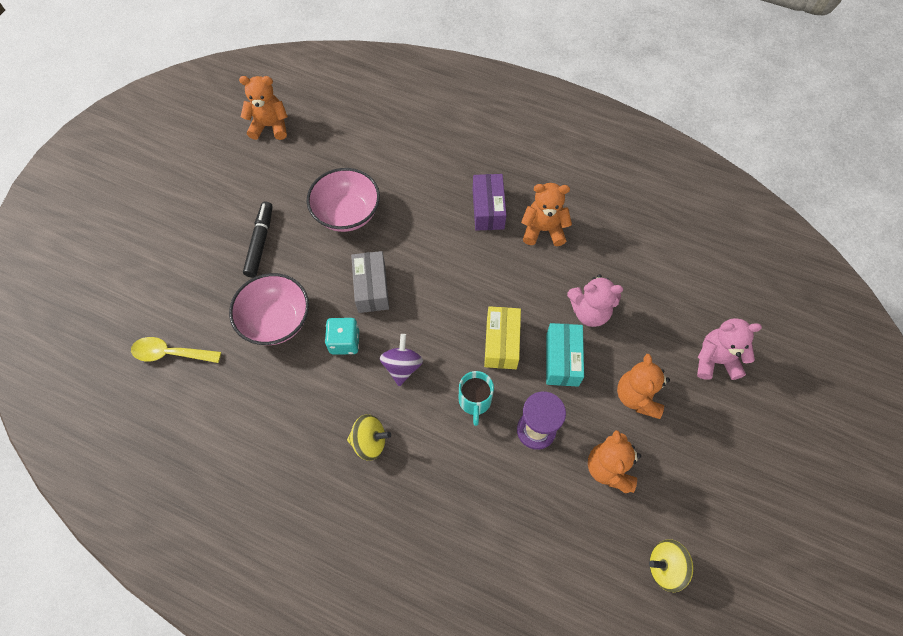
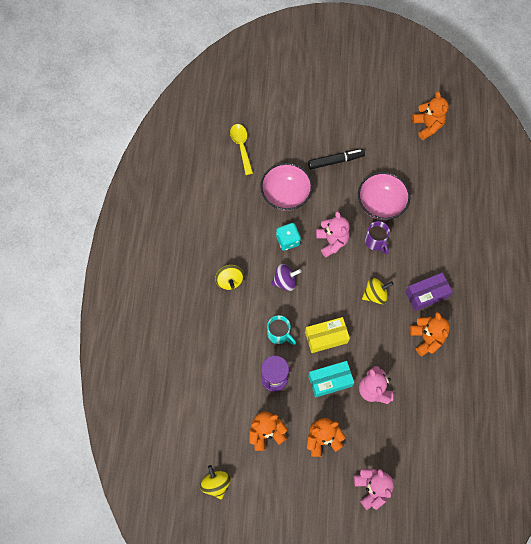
camera: 70 degrees right, 5 degrees up
grey box [351,251,389,313] -> pink teddy bear [316,211,350,258]
turquoise mug [459,371,494,426] -> turquoise mug turned 120 degrees counterclockwise [267,315,296,345]
none -> yellow spinning top [362,278,394,304]
none -> purple mug [365,221,390,254]

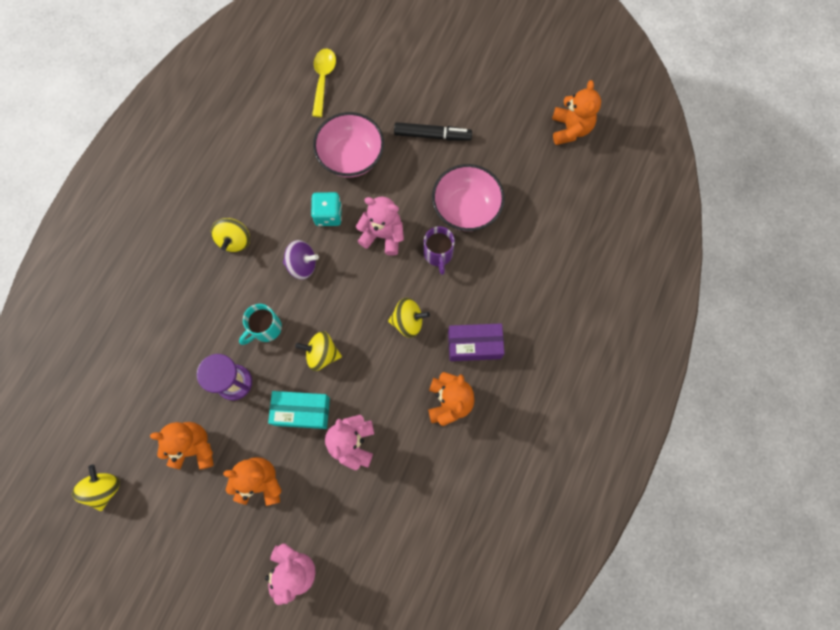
camera: 20 degrees right, 5 degrees up
turquoise mug [267,315,296,345] -> turquoise mug turned 75 degrees clockwise [239,304,282,345]
yellow box [305,317,350,353] -> yellow spinning top [295,331,342,371]
pink teddy bear [316,211,350,258] -> pink teddy bear turned 75 degrees counterclockwise [356,197,404,256]

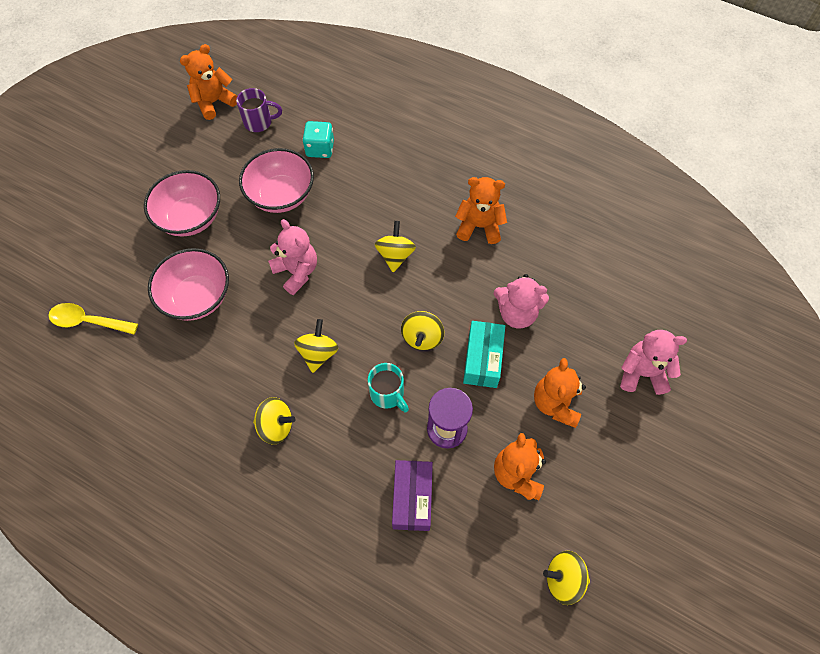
camera: 85 degrees left, 10 degrees down
purple spinning top [283,240,319,279] -> yellow spinning top [294,319,339,373]
turquoise dice [311,192,342,226] -> turquoise dice moved to [303,121,334,158]
pink teddy bear [356,197,404,256] -> pink teddy bear turned 120 degrees clockwise [268,219,317,295]
black marker [394,122,472,141] -> pink bowl [144,170,220,236]
purple mug [424,226,455,275] -> purple mug moved to [236,88,282,132]
purple box [448,323,505,361] -> purple box moved to [392,460,433,531]
orange teddy bear [552,80,601,145] -> orange teddy bear turned 45 degrees counterclockwise [180,44,237,120]

